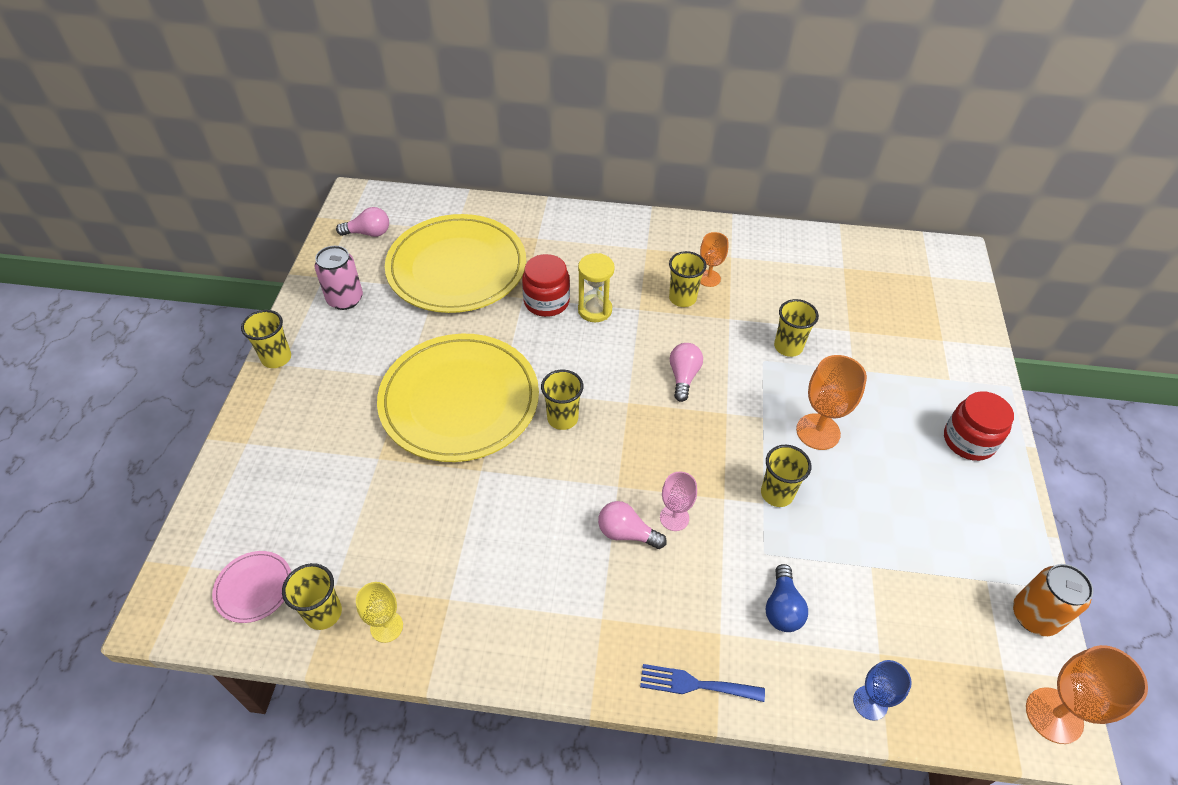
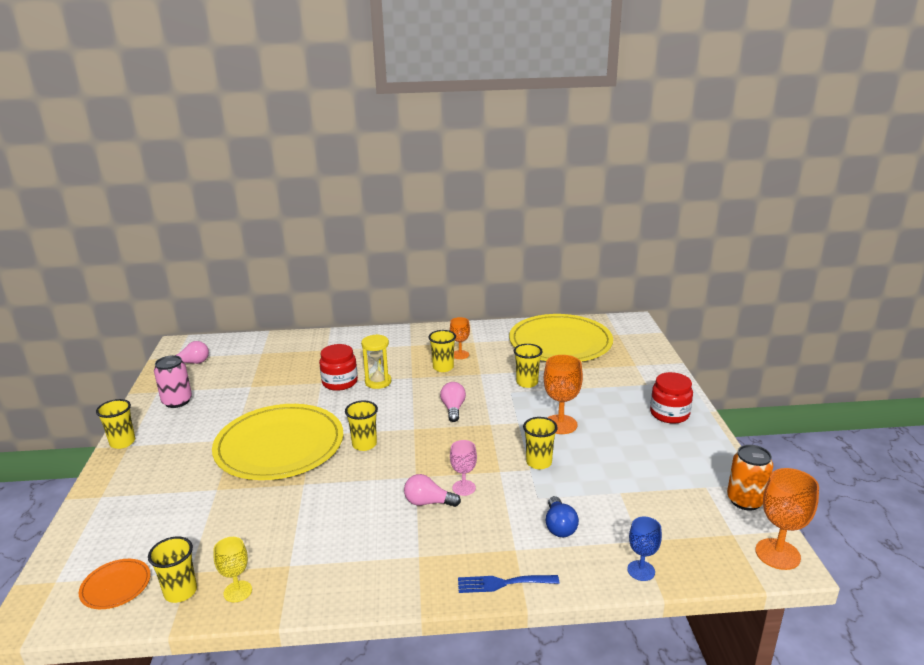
camera: 10 degrees left, 25 degrees down
pink plate [212,551,291,623] -> orange plate [79,559,151,609]
yellow plate [385,214,526,313] -> yellow plate moved to [509,314,613,362]

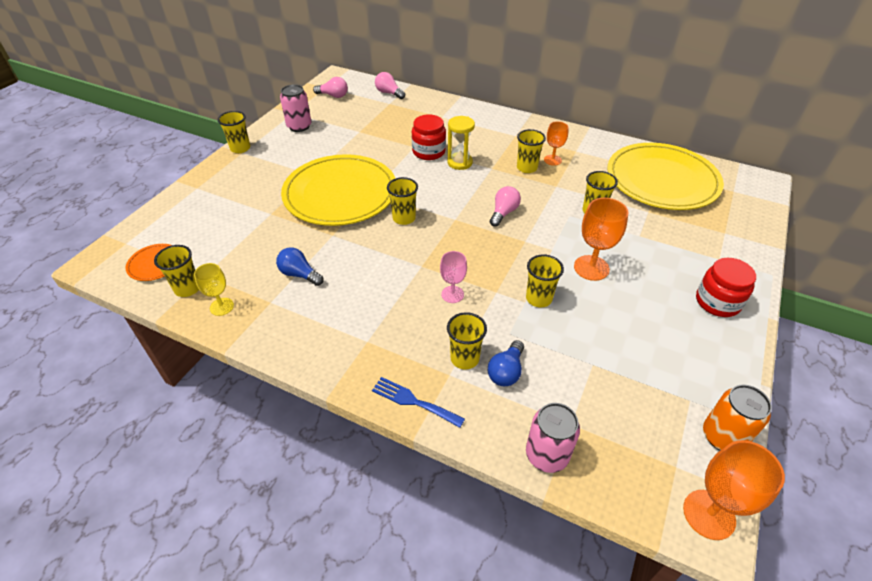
camera: 30 degrees right, 20 degrees up
pink light bulb [404,474,461,507] -> pink light bulb moved to [375,72,405,99]
blue goblet [627,517,662,581] -> pink can [526,403,580,473]
none -> blue light bulb [276,247,324,286]
none -> yellow cup [447,312,487,369]

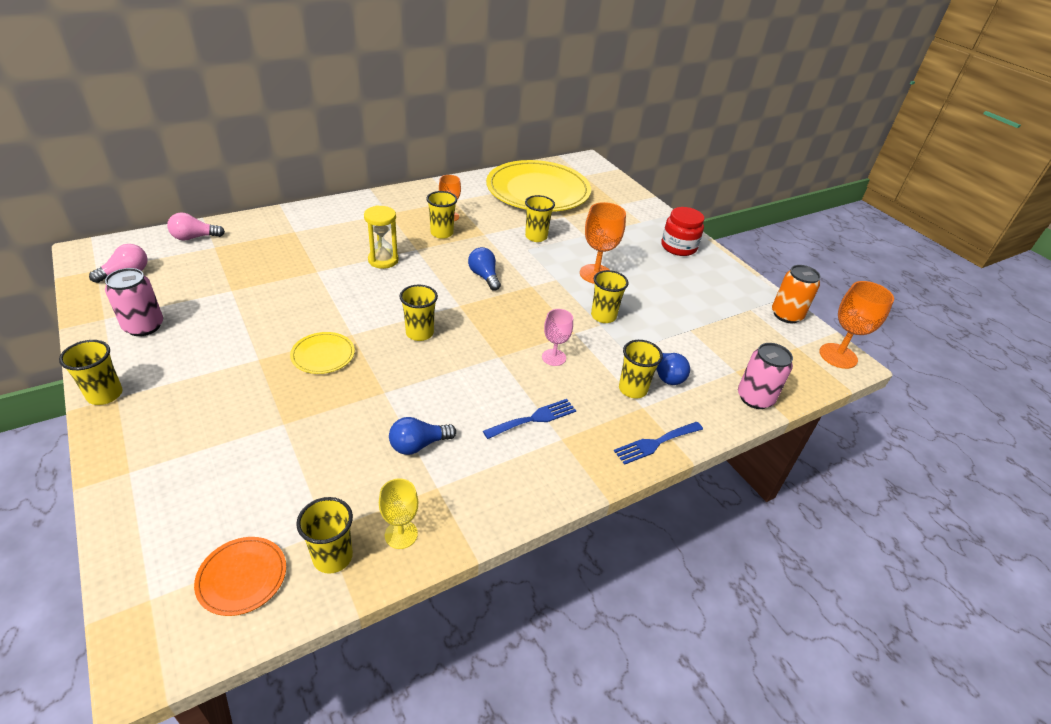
camera: 60 degrees left, 5 degrees down
yellow plate [281,154,396,226] -> yellow plate [290,332,355,374], size x0.41
red jar [412,114,446,160] -> none
pink light bulb [490,186,521,227] -> blue light bulb [468,247,501,291]
none -> blue fork [483,399,576,439]

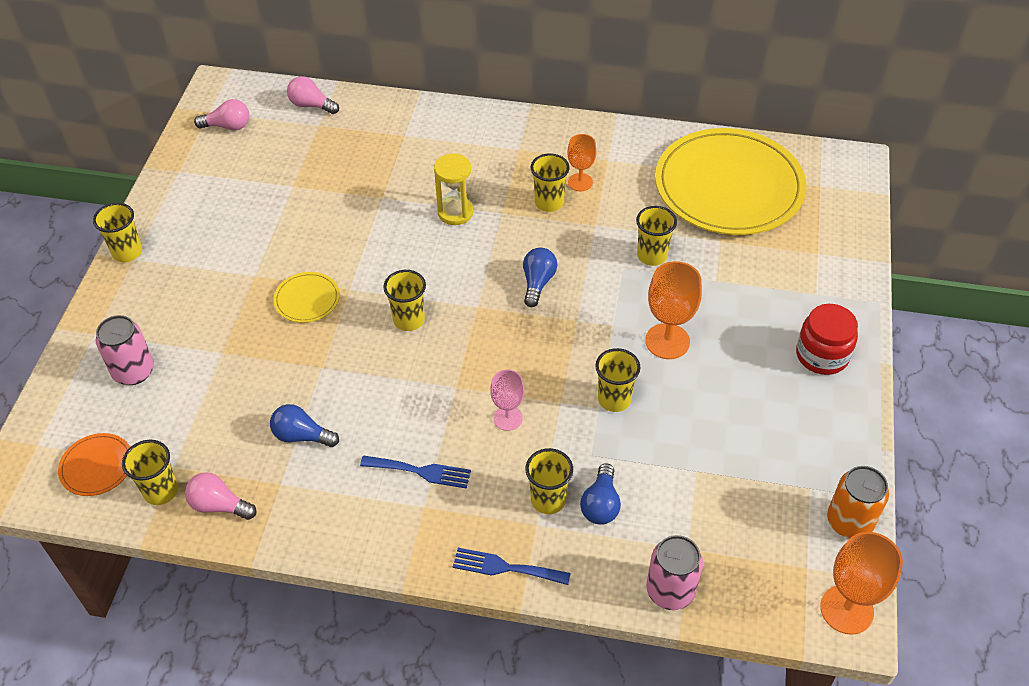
camera: 45 degrees right, 10 degrees up
pink can [105,268,163,336] -> pink can moved to [96,315,154,385]
yellow goblet [379,479,418,549] -> pink light bulb [185,472,256,520]

